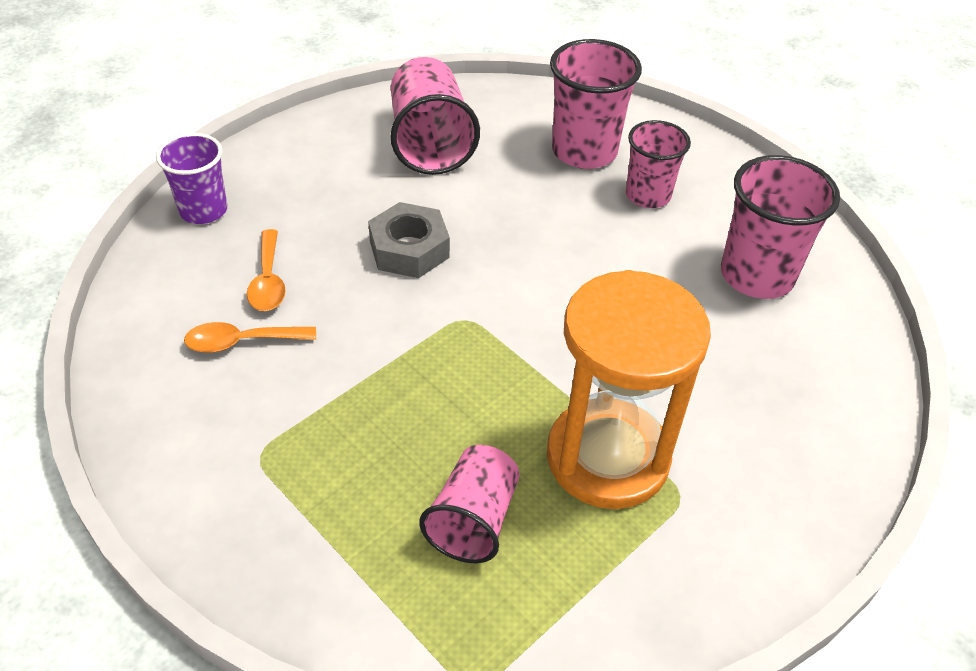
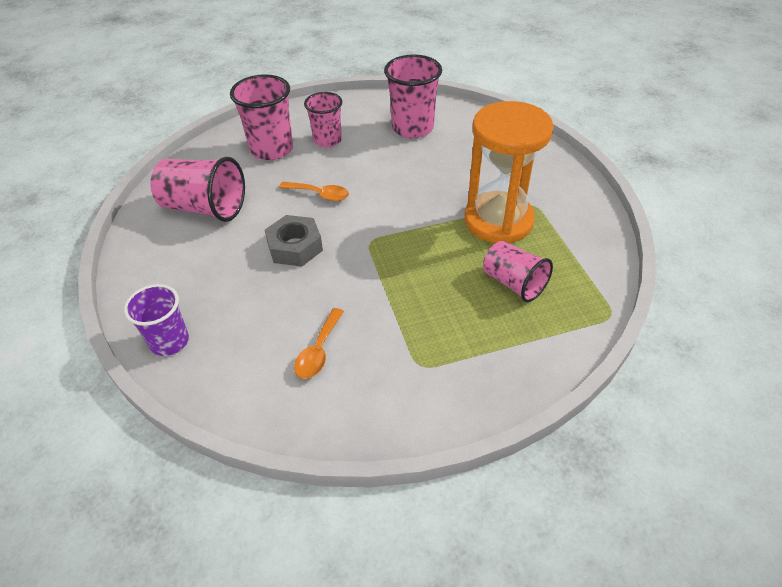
camera: 60 degrees left, 0 degrees up
orange spoon [247,229,286,311] -> orange spoon moved to [279,182,349,201]

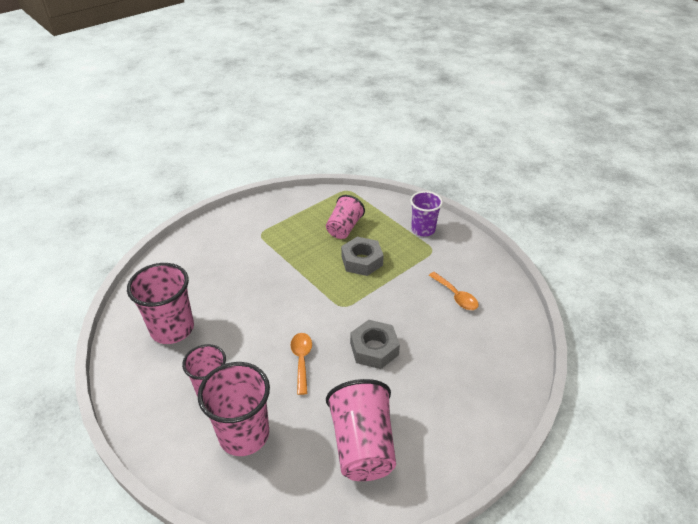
camera: 115 degrees left, 5 degrees down
purple cup [124,284,189,356] -> purple cup moved to [410,191,443,236]
orange spoon [294,308,344,379] -> orange spoon turned 60 degrees clockwise [428,272,479,310]
orange hourglass [464,101,554,243] -> none
none -> grey nut [341,237,384,276]

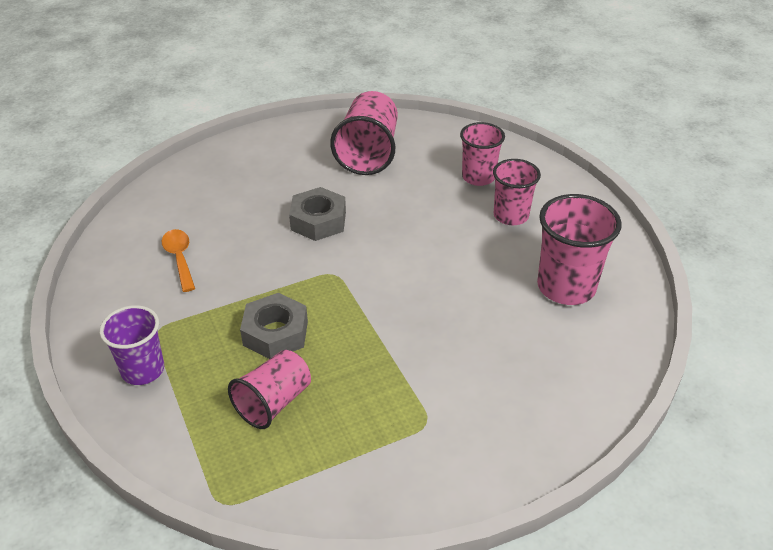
camera: 165 degrees left, 0 degrees up
pink cup [198,362,270,456] -> pink cup [460,122,505,186], size x0.66
orange spoon [290,333,312,395] -> none

